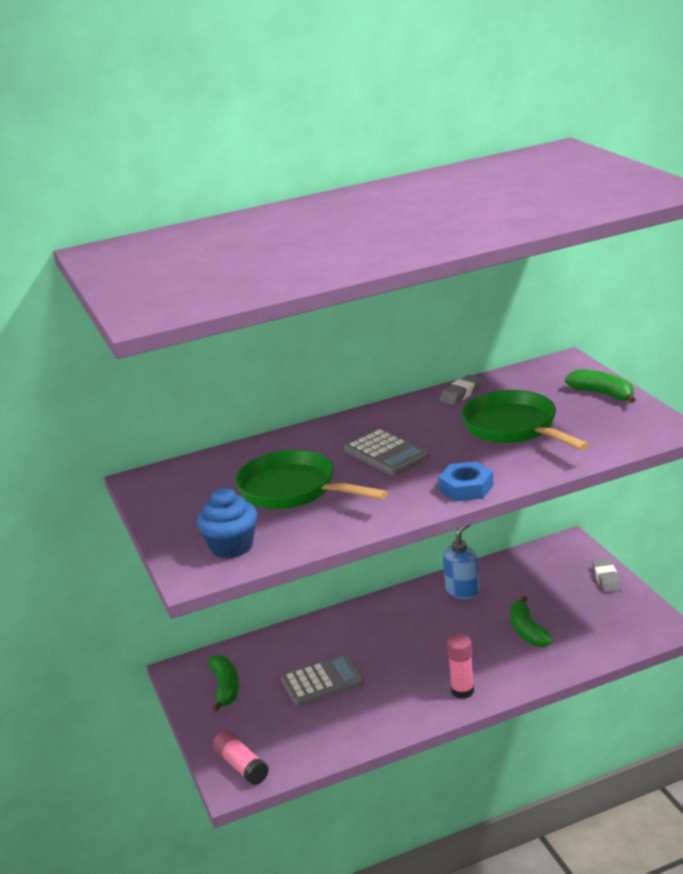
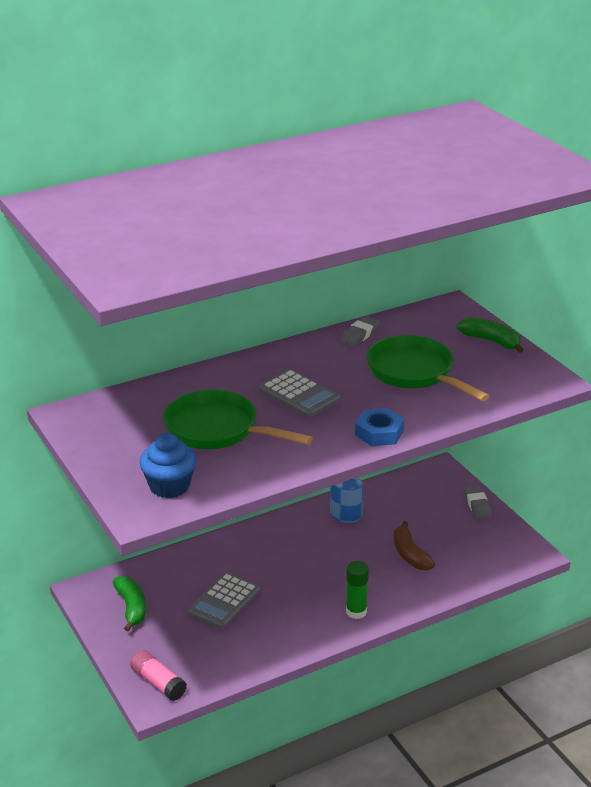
camera: 10 degrees left, 5 degrees up
grey calculator [281,654,364,706] -> grey calculator turned 150 degrees clockwise [188,572,260,629]
pink glue stick [447,634,474,699] -> green glue stick [346,561,369,619]
green banana [510,596,553,647] -> brown banana [394,521,435,570]

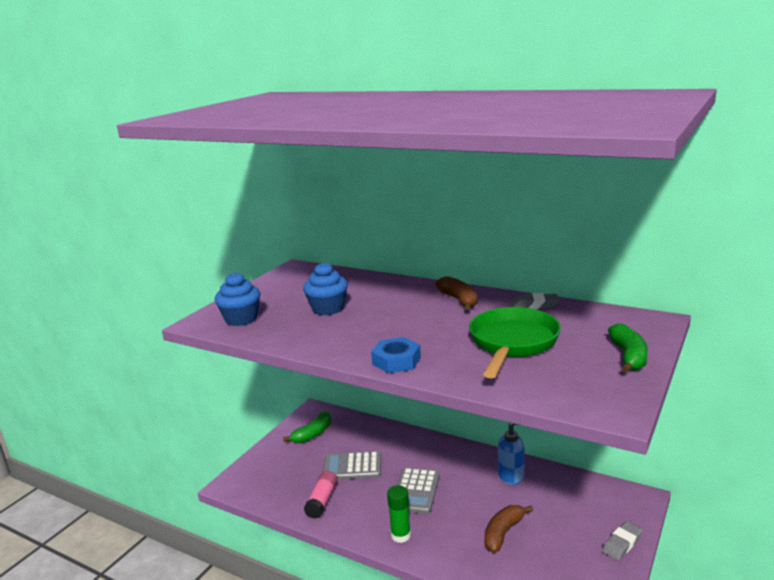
camera: 60 degrees right, 10 degrees down
pink glue stick [130,650,187,701] -> pink glue stick moved to [304,471,338,518]
green pan [163,389,313,449] -> blue cupcake [303,262,348,315]
grey calculator [259,369,341,418] -> grey calculator moved to [397,467,440,514]
none -> brown banana [435,276,478,310]

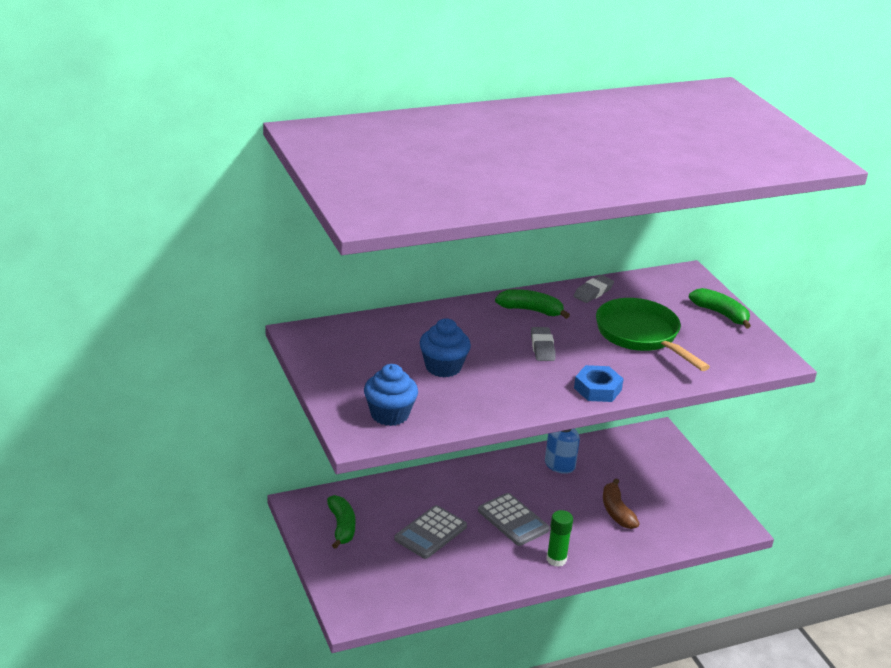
camera: 55 degrees left, 10 degrees up
pink glue stick [304,471,338,518] -> none
brown banana [435,276,478,310] -> green banana [495,289,570,319]
grey eraser [602,521,643,561] -> grey eraser moved to [531,327,555,361]

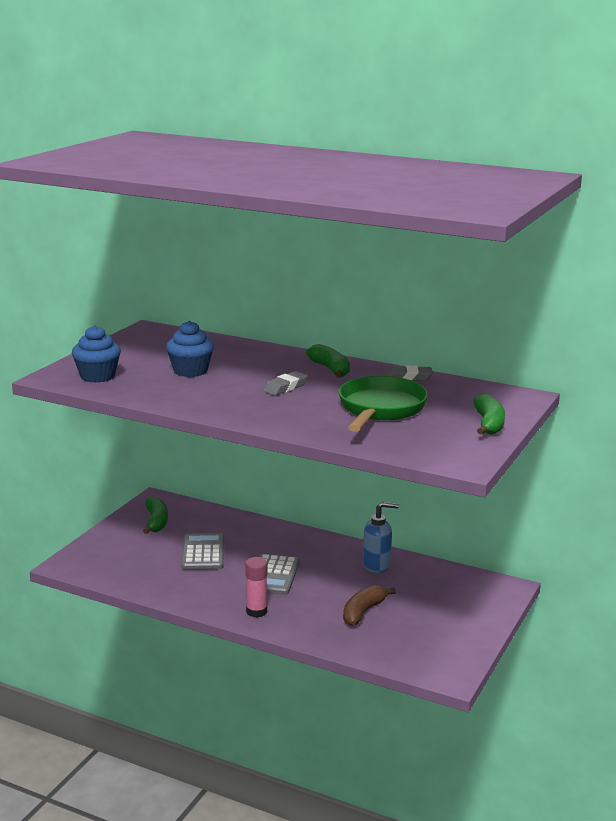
camera: 50 degrees right, 10 degrees down
green banana [327,495,356,549] -> green banana turned 45 degrees counterclockwise [143,496,168,534]
grey calculator [394,505,467,559] -> grey calculator turned 90 degrees clockwise [181,533,224,570]
green glue stick [546,510,573,567] -> pink glue stick [245,557,267,618]
blue nut [574,365,623,402] -> none

